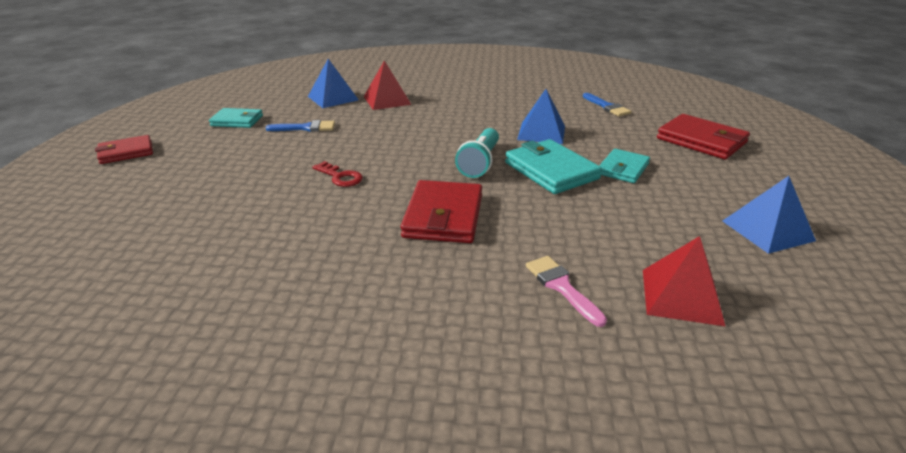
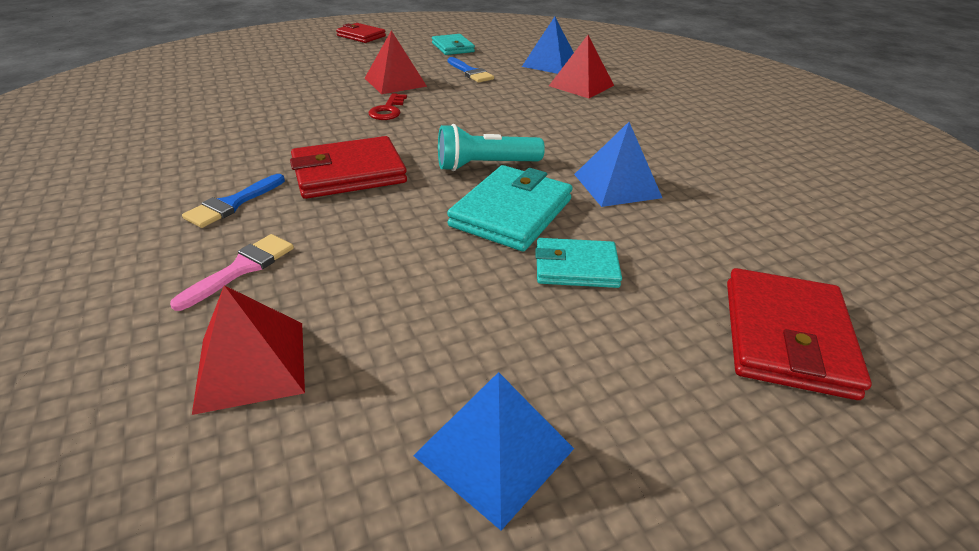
camera: 60 degrees right, 5 degrees up
blue brush [583,93,632,116] -> blue brush moved to [182,174,285,228]
none -> red pyramid [365,30,427,94]

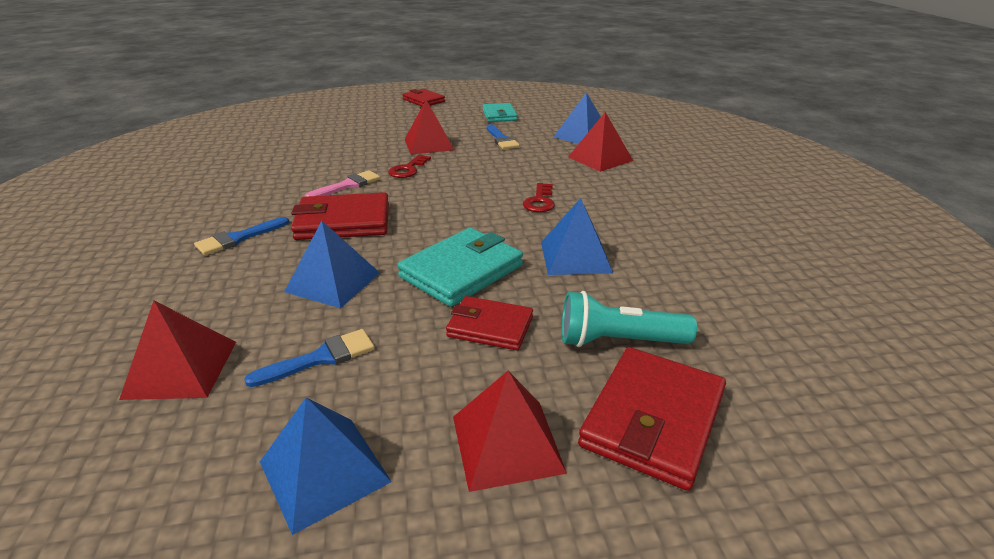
camera: 15 degrees right, 5 degrees down
pink brush [170,234,294,311] -> pink brush moved to [305,170,381,197]
turquoise flashlight [438,124,545,171] -> turquoise flashlight moved to [562,291,697,347]
turquoise wallet [535,238,622,288] -> red wallet [446,296,533,350]
none -> blue brush [244,329,375,387]
none -> blue pyramid [284,221,380,308]
none -> red pyramid [453,371,567,492]
none -> red key [523,183,555,212]

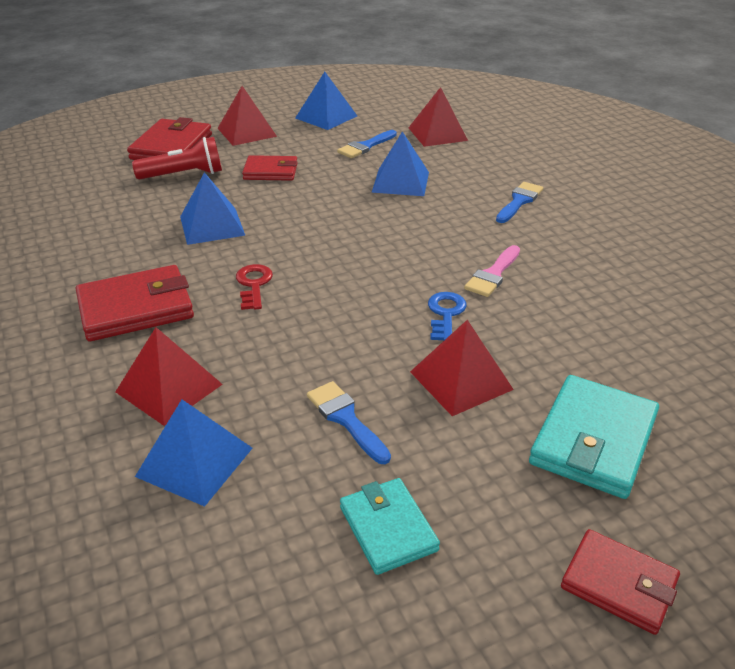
camera: 165 degrees right, 5 degrees up
red wallet [291,192,389,240] -> red wallet moved to [76,265,194,341]
red key [388,155,431,178] -> blue key [428,292,467,340]
turquoise wallet [397,228,523,307] -> turquoise wallet moved to [529,375,659,499]
turquoise flashlight [562,291,697,347] -> red flashlight [132,137,222,180]

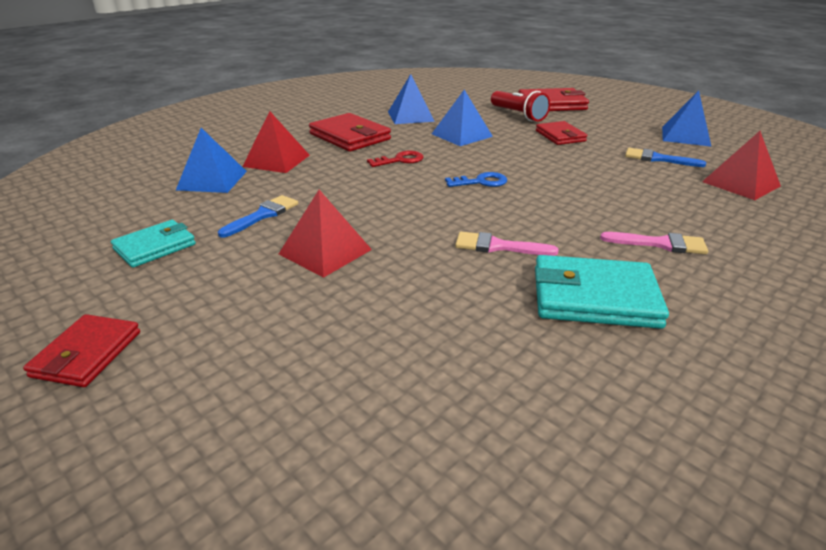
camera: 70 degrees right, 5 degrees down
red pyramid [217,86,277,146] -> none
blue pyramid [372,131,429,196] -> blue pyramid moved to [388,74,435,124]
blue key [428,292,467,340] -> blue key moved to [445,172,507,187]
blue brush [496,182,543,223] -> pink brush [600,232,708,254]
turquoise wallet [529,375,659,499] -> turquoise wallet moved to [535,255,669,329]

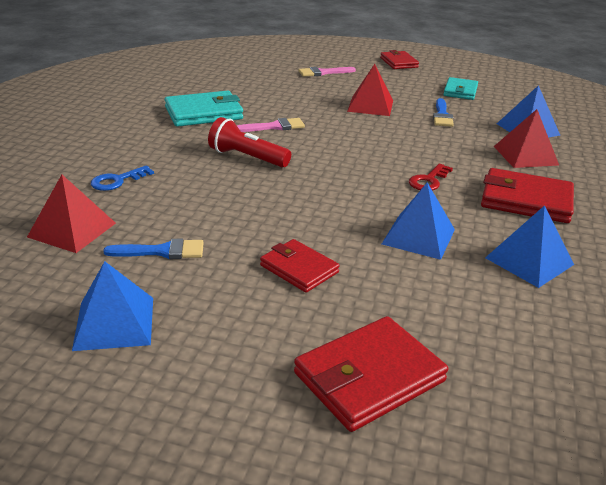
camera: 150 degrees right, 0 degrees up
blue key [445,172,507,187] -> blue key moved to [91,165,154,191]
red flashlight [491,91,550,121] -> red flashlight moved to [208,117,291,167]
pink brush [600,232,708,254] -> pink brush moved to [298,67,356,77]

